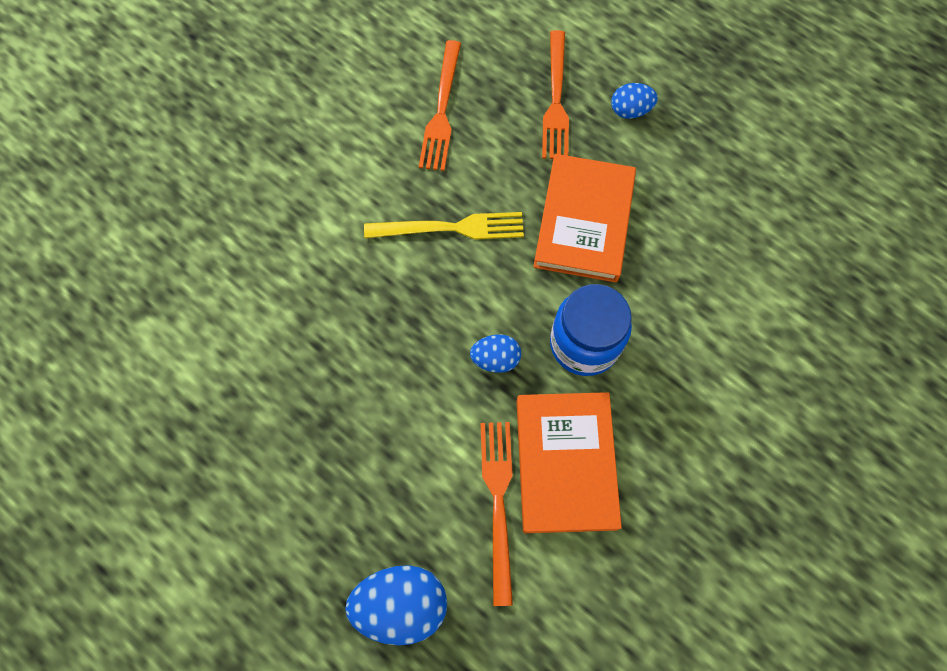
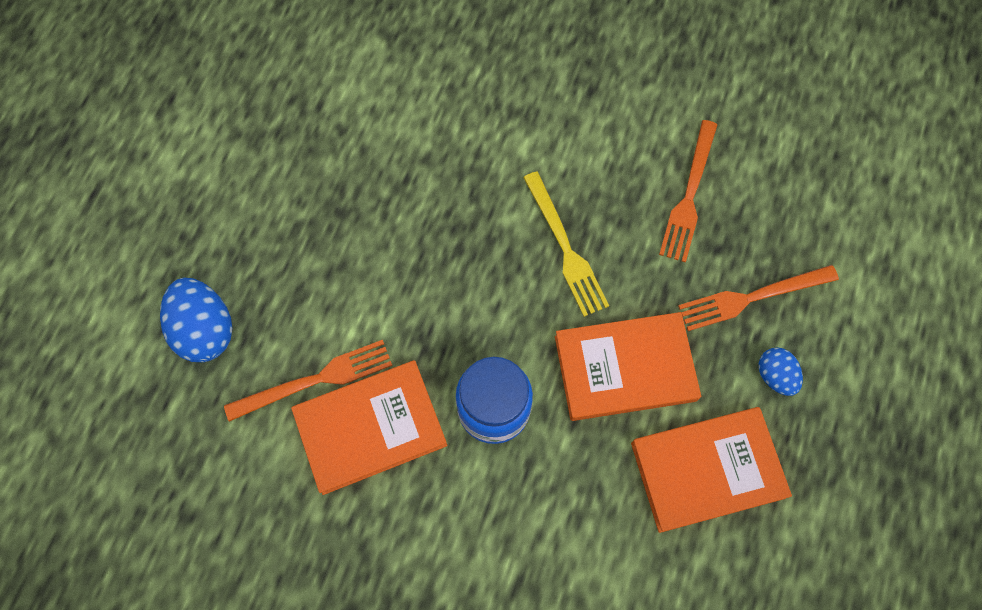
camera: 70 degrees right, 0 degrees up
orange fork [419,40,461,171] -> orange fork turned 60 degrees counterclockwise [659,120,717,263]
blue egg [470,335,521,373] -> none
none -> orange book [631,407,792,533]

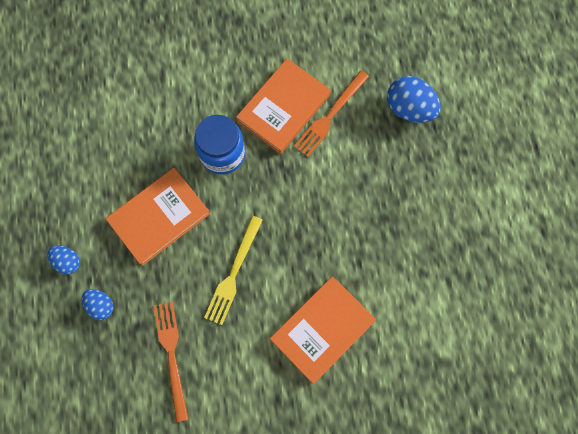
camera: 150 degrees right, 5 degrees up
yellow fork [523,171,609,317] -> yellow fork turned 105 degrees counterclockwise [204,216,263,325]
orange book [631,407,792,533] -> orange book moved to [270,276,376,384]
orange fork [678,265,839,331] -> blue egg [82,289,113,320]

